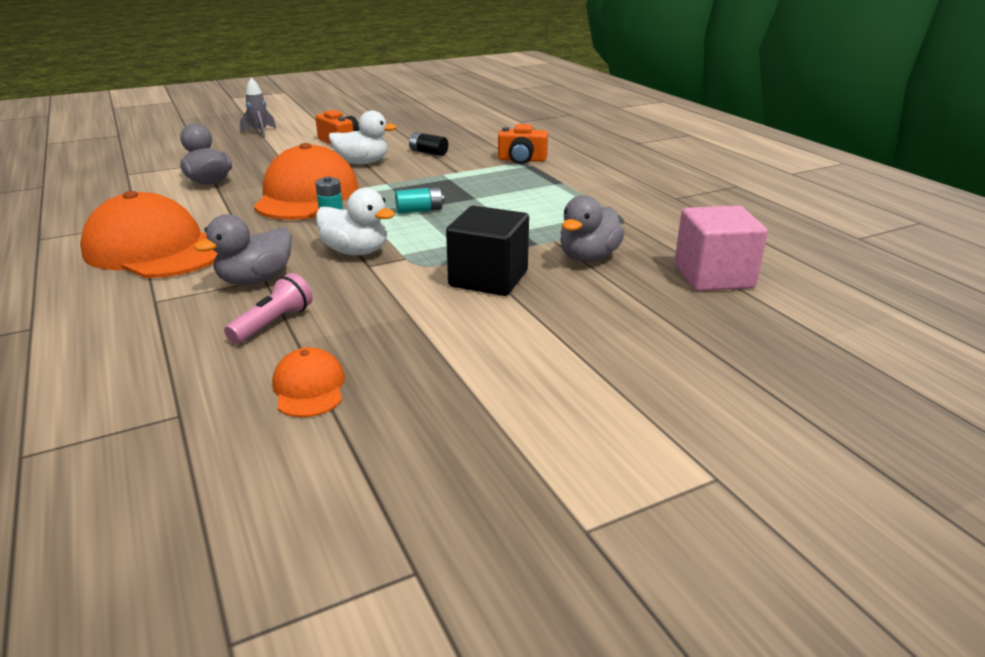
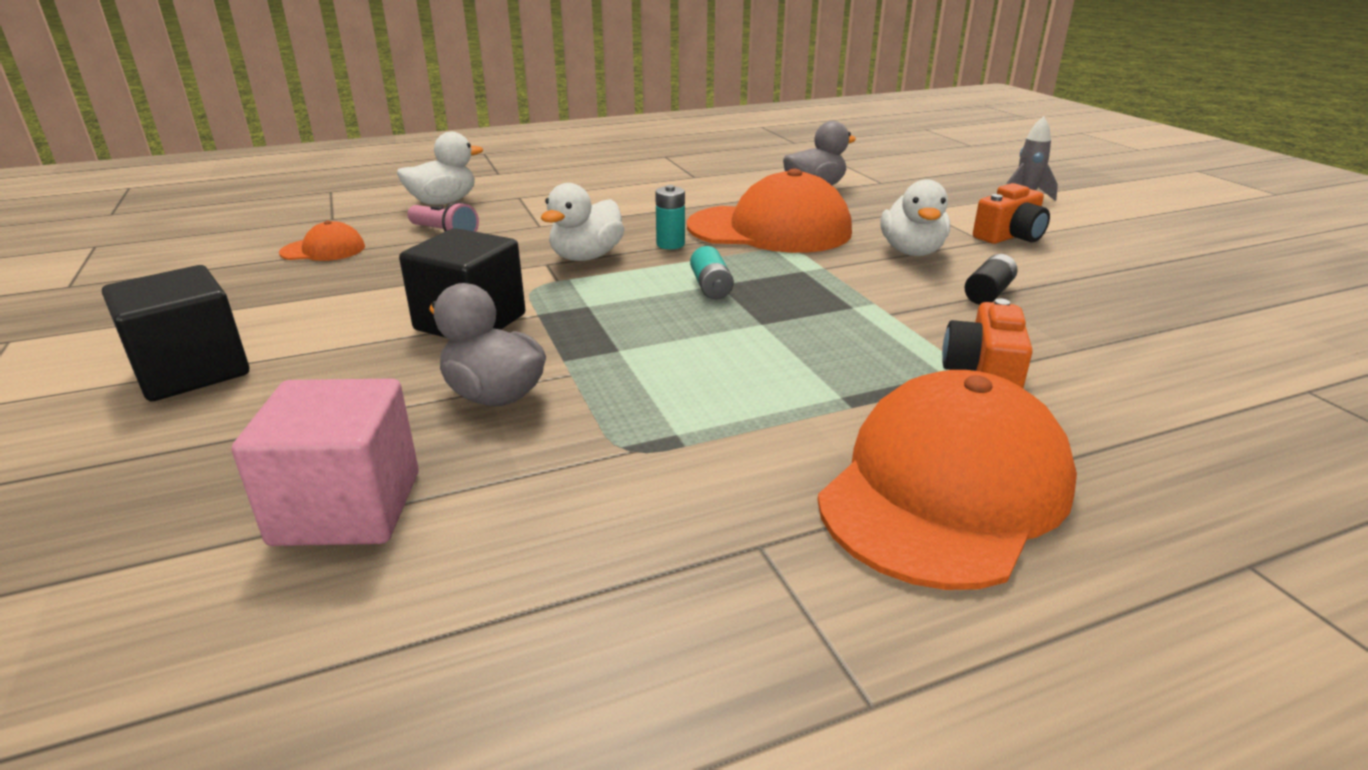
camera: 95 degrees right, 0 degrees up
orange cap [80,191,218,278] -> orange cap moved to [817,370,1077,590]
grey duck [194,214,292,285] -> none
none -> black cube [102,265,249,401]
none -> white duck [397,132,483,205]

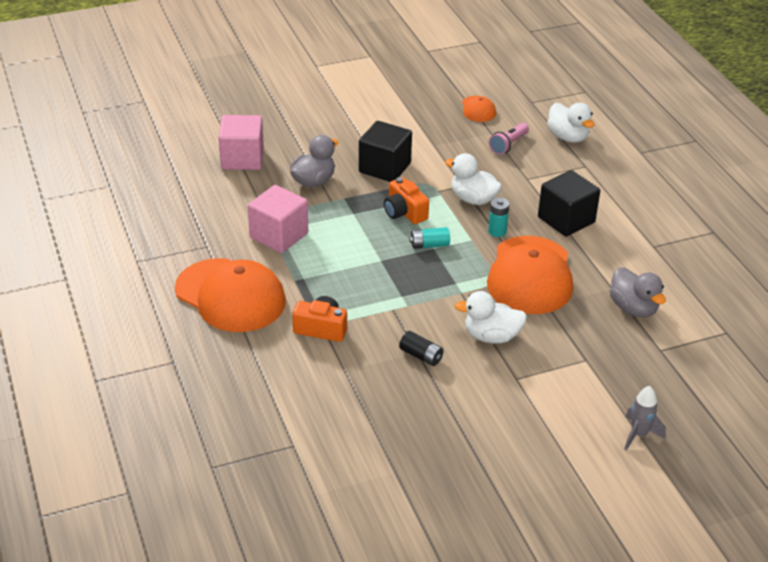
camera: 90 degrees right, 10 degrees up
black cube [102,265,249,401] -> black cube moved to [538,170,600,237]
orange camera [973,183,1050,244] -> orange camera moved to [384,177,429,224]
none -> pink cube [248,185,308,253]

